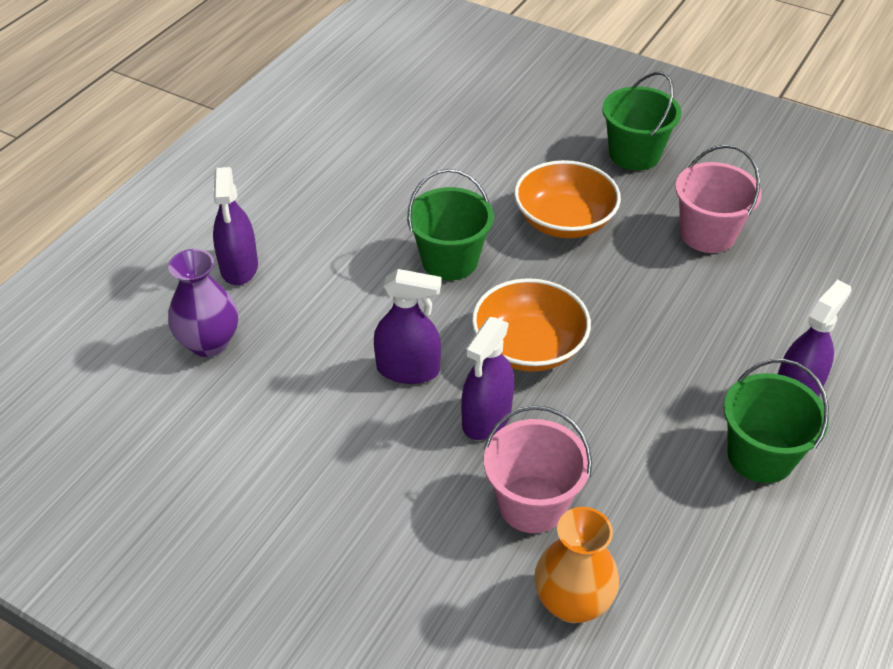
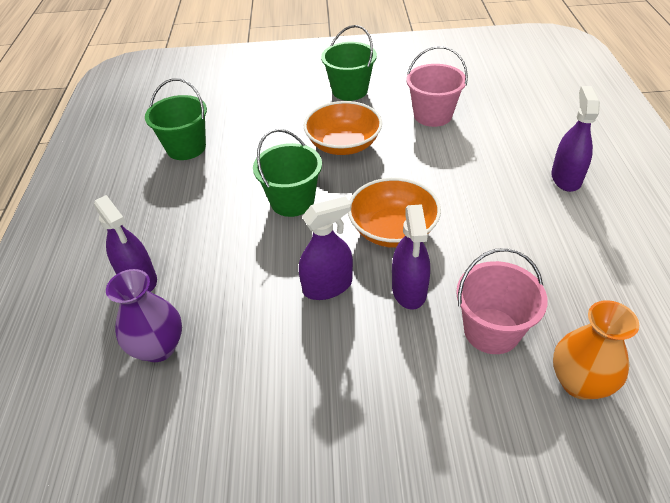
camera: 30 degrees left, 0 degrees up
green bucket [724,359,829,483] -> green bucket moved to [145,78,207,160]

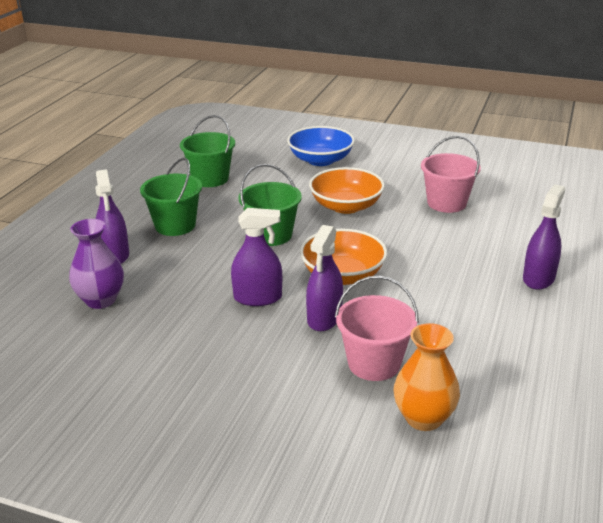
camera: 20 degrees right, 15 degrees down
green bucket [321,25,377,101] -> green bucket moved to [140,158,202,236]
none -> blue bowl [287,126,355,166]

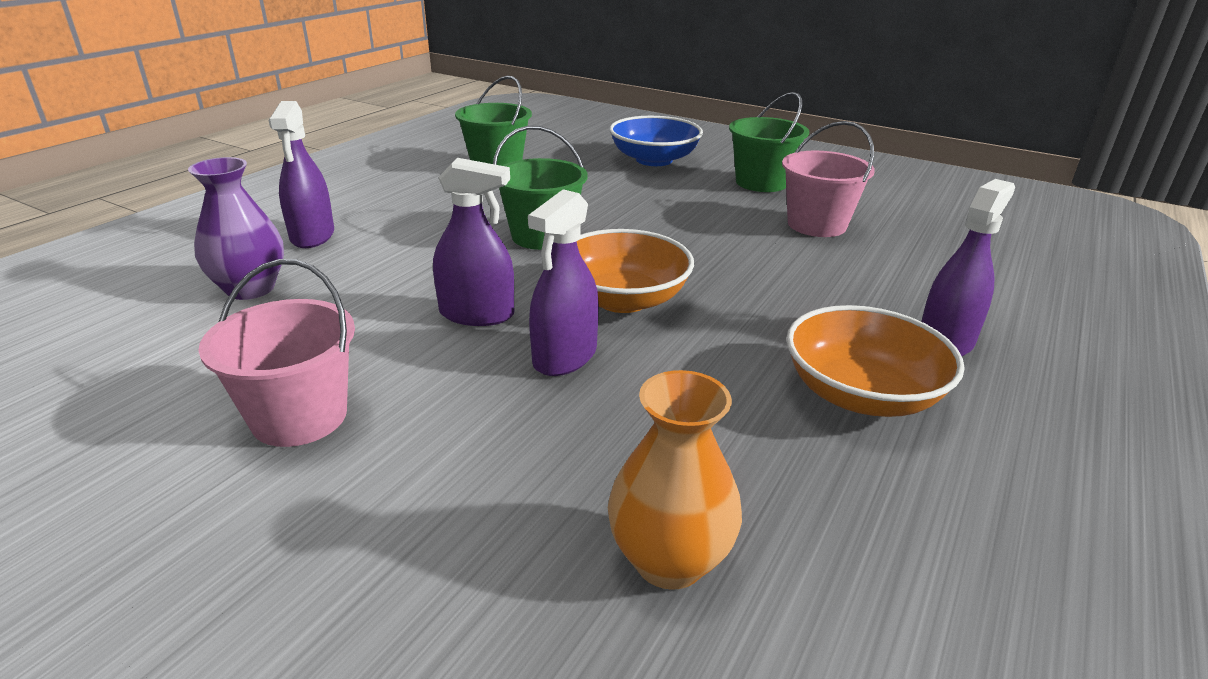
camera: 10 degrees right, 0 degrees up
green bucket [140,158,202,236] -> green bucket moved to [729,92,809,192]
orange bowl [309,167,385,214] -> orange bowl moved to [786,305,965,417]
pink bucket [335,276,419,381] -> pink bucket moved to [199,259,355,447]

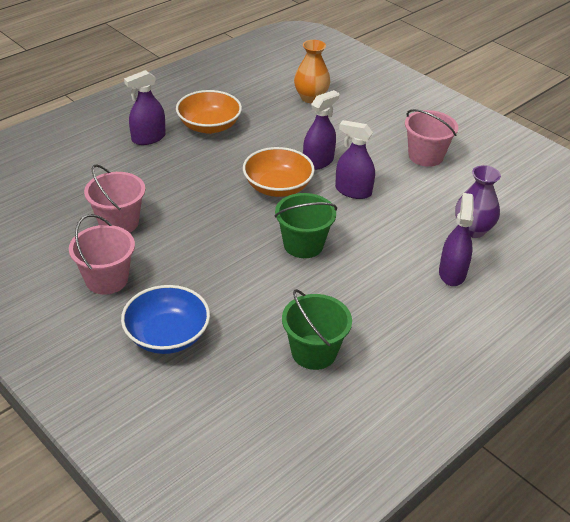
camera: 165 degrees left, 10 degrees up
green bucket [729,92,809,192] -> pink bucket [69,214,135,295]

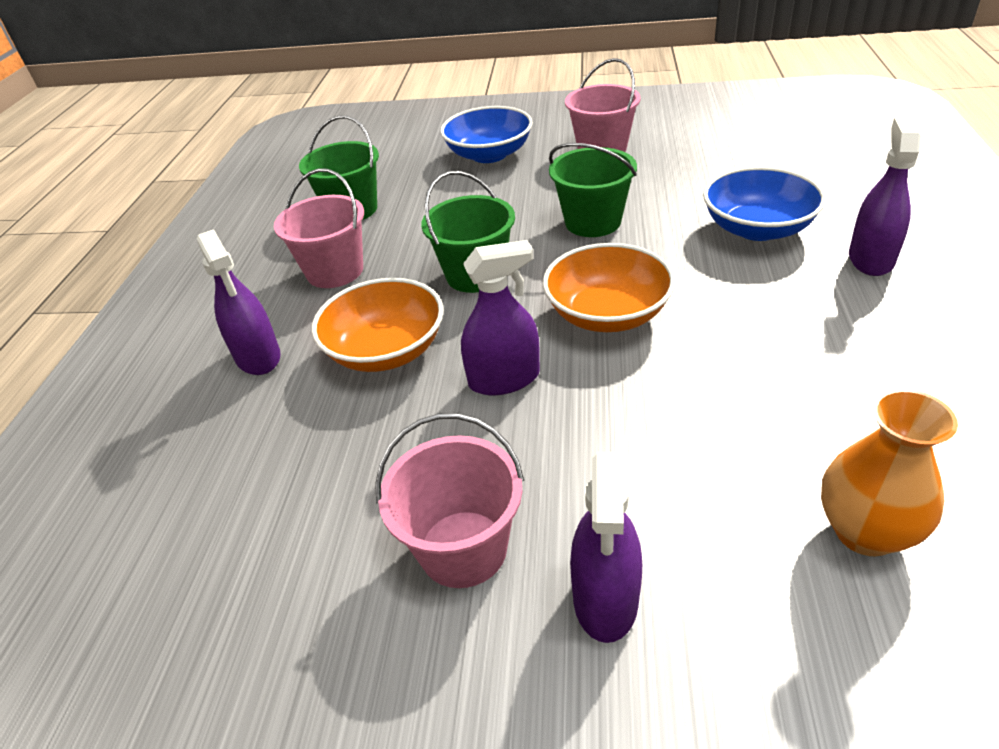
camera: 145 degrees right, 0 degrees up
pink bucket [84,164,145,233] -> pink bucket moved to [274,168,364,288]
orange bowl [176,90,242,134] -> orange bowl moved to [311,278,444,372]
purple spray bottle [303,90,339,170] -> purple spray bottle moved to [570,452,642,643]
purple vase [455,165,501,238] -> none
none -> green bucket [549,143,637,237]
none -> blue bowl [703,167,826,241]

